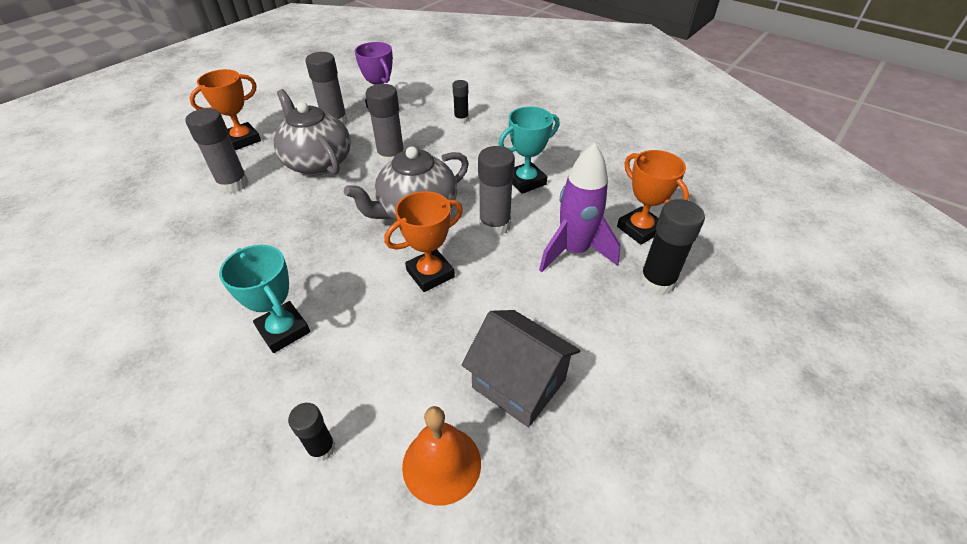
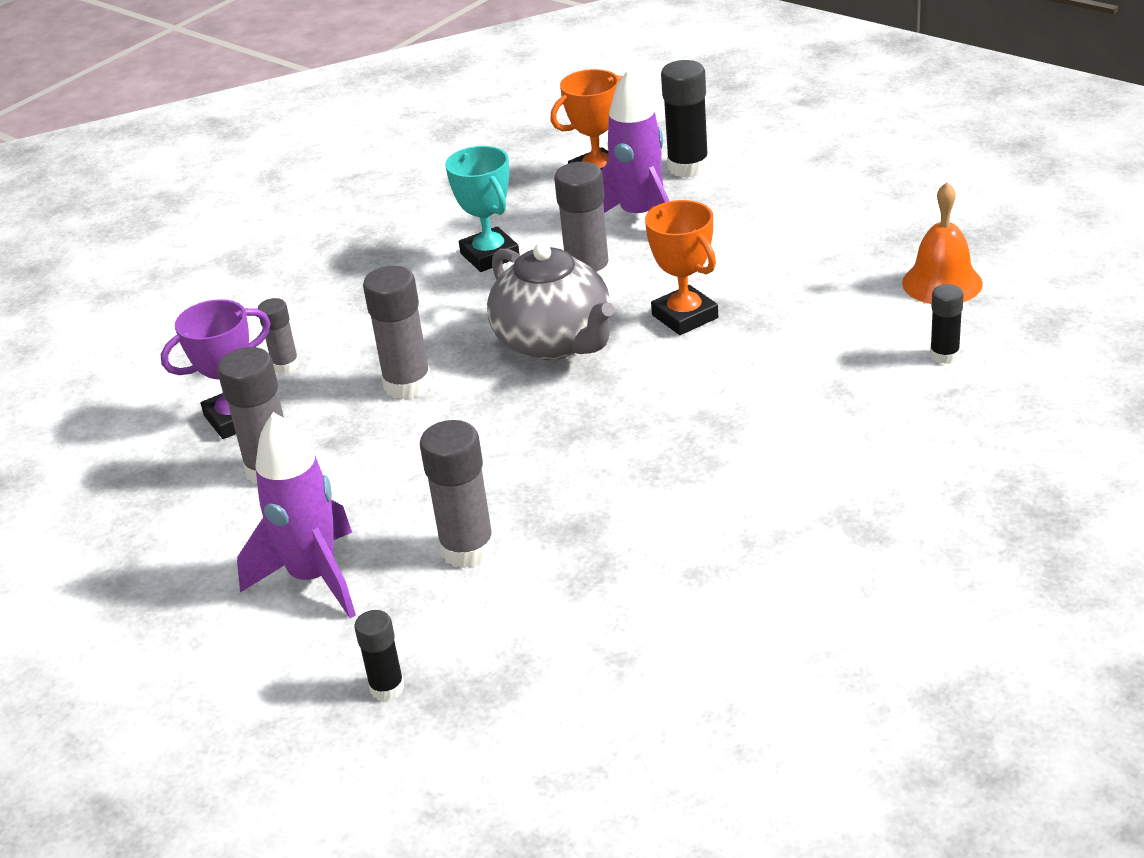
camera: 85 degrees left, 10 degrees down
orange trophy [189,69,261,150] -> purple rocket [237,412,356,618]
turquoise trophy [219,245,310,353] -> none
grey teapot [274,89,351,175] -> none
black glue stick [452,80,469,123] -> black glue stick moved to [354,610,404,701]
grey house [462,310,580,427] -> none
none -> grey glue stick [258,298,299,373]

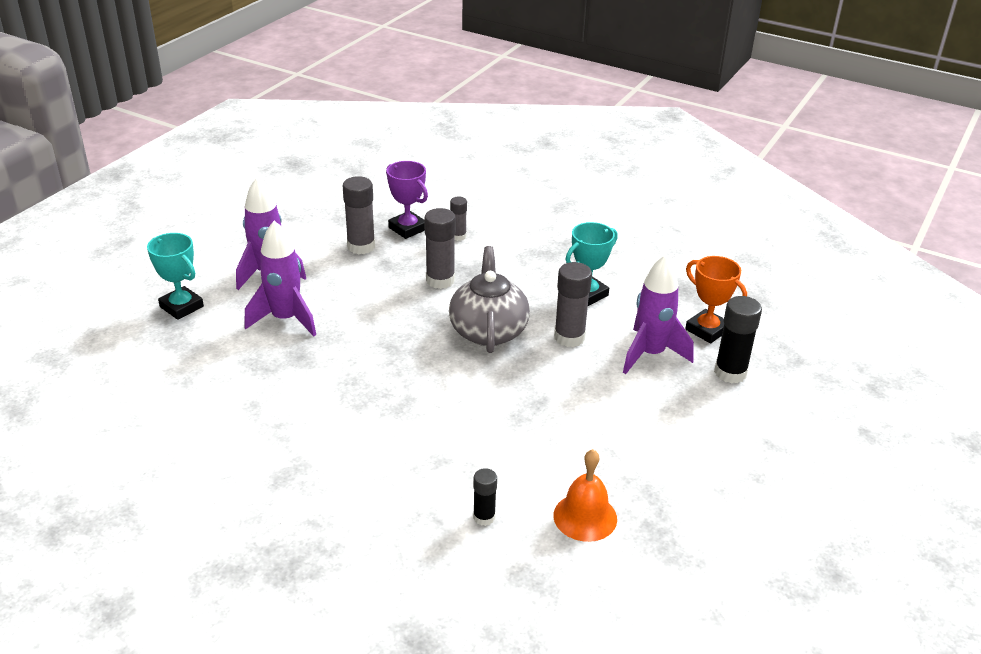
camera: 75 degrees right, 0 degrees up
black glue stick [354,610,404,701] -> turquoise trophy [147,233,204,320]
grey glue stick [420,420,495,568] -> purple rocket [244,221,316,336]
grey teapot [487,243,614,360] -> grey teapot turned 135 degrees clockwise [449,246,530,353]
orange trophy [645,200,718,335] -> none

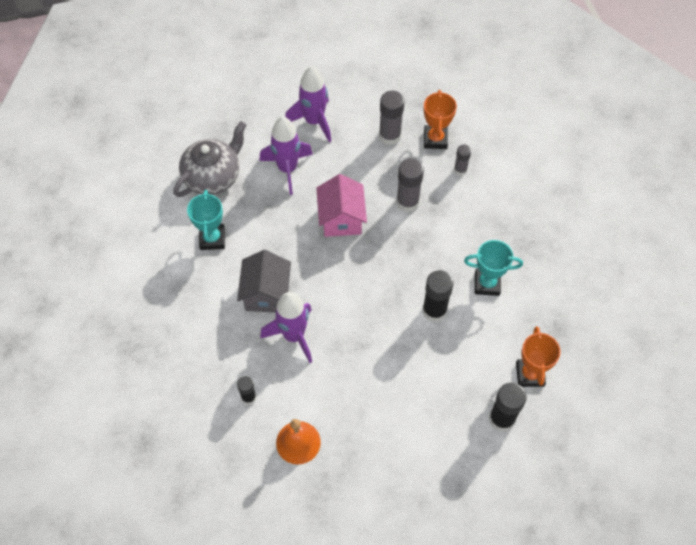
camera: 45 degrees right, 25 degrees up
turquoise trophy [147,233,204,320] -> turquoise trophy moved to [187,190,225,250]
purple trophy [386,161,428,239] -> orange trophy [424,90,457,149]
grey teapot [449,246,530,353] -> grey teapot moved to [173,121,246,197]
grey glue stick [554,262,592,347] -> black glue stick [422,270,454,322]
purple rocket [623,255,694,374] -> purple rocket moved to [260,292,312,363]
none -> grey house [237,250,291,313]
none -> pink house [316,174,367,237]

